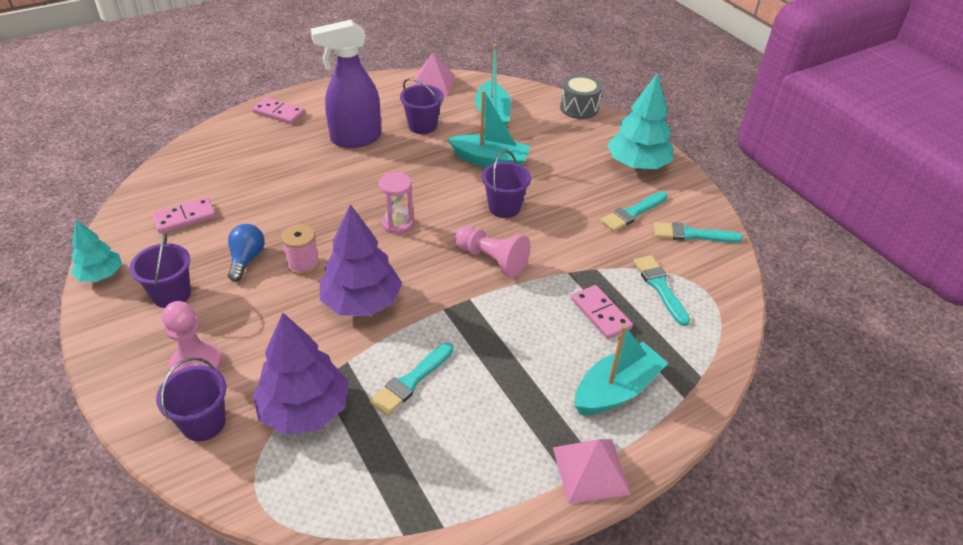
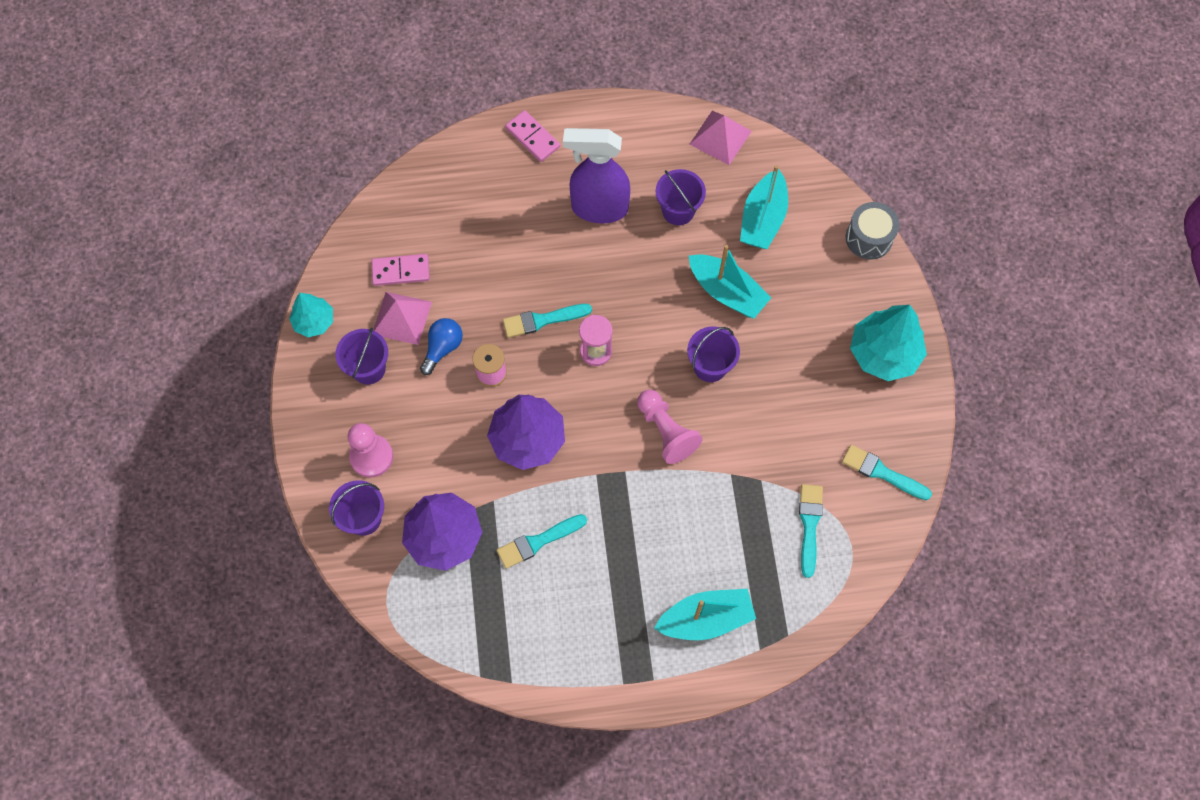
camera: 25 degrees right, 25 degrees up
pink pyramid [553,439,631,504] -> pink pyramid moved to [373,292,432,345]
pink domino [571,285,633,339] -> none
turquoise brush [601,191,668,231] -> turquoise brush moved to [503,304,592,338]

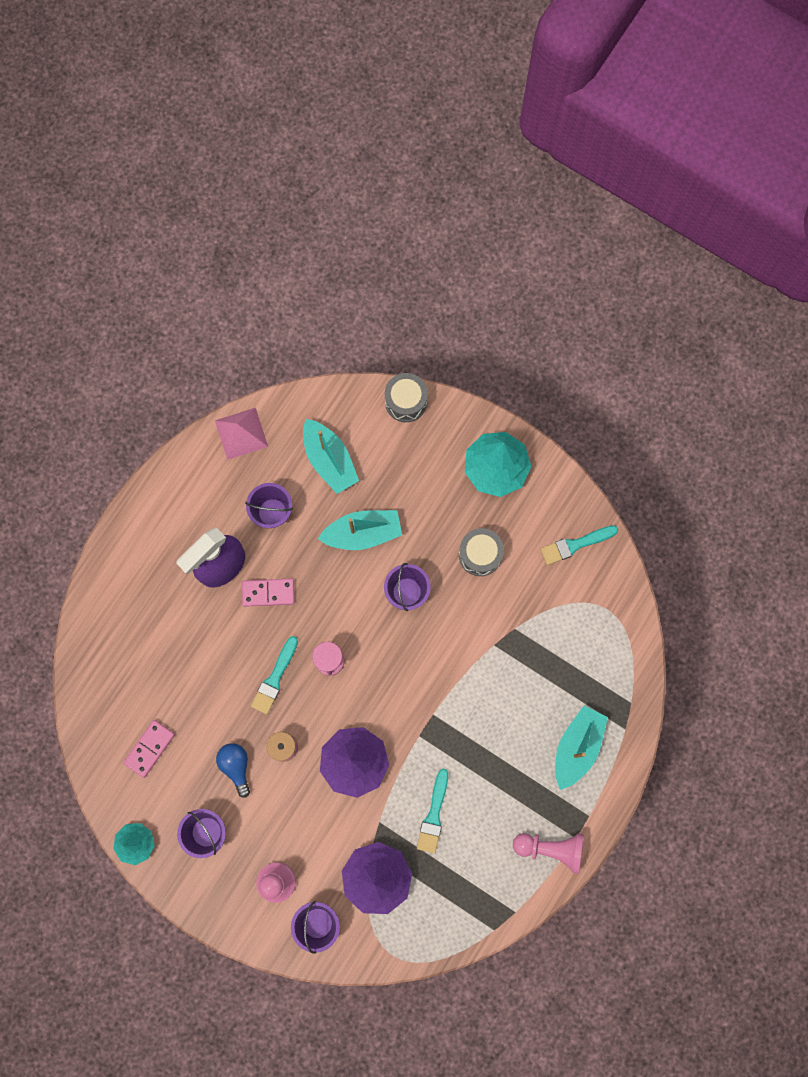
camera: 50 degrees left, 10 degrees up
pink pyramid [373,292,432,345] -> none
pink domino [505,110,560,162] -> pink domino moved to [242,578,295,607]
pink pawn [637,390,702,464] -> pink pawn moved to [513,833,584,874]
turquoise brush [799,484,823,578] -> none
none -> grey drum [459,528,504,576]

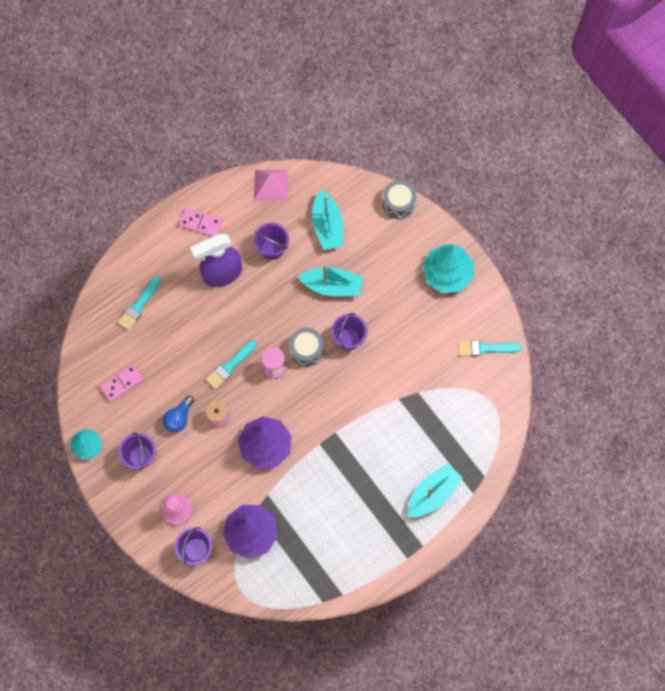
camera: 20 degrees right, 5 degrees down
blue light bulb [216,743,250,798] -> blue light bulb turned 150 degrees counterclockwise [163,396,194,432]
pink domino [242,578,295,607] -> pink domino moved to [179,208,222,236]
turquoise brush [417,769,448,853] -> turquoise brush moved to [118,276,161,330]
grey drum [459,528,504,576] -> grey drum moved to [289,328,324,367]
pink pawn [513,833,584,874] -> none

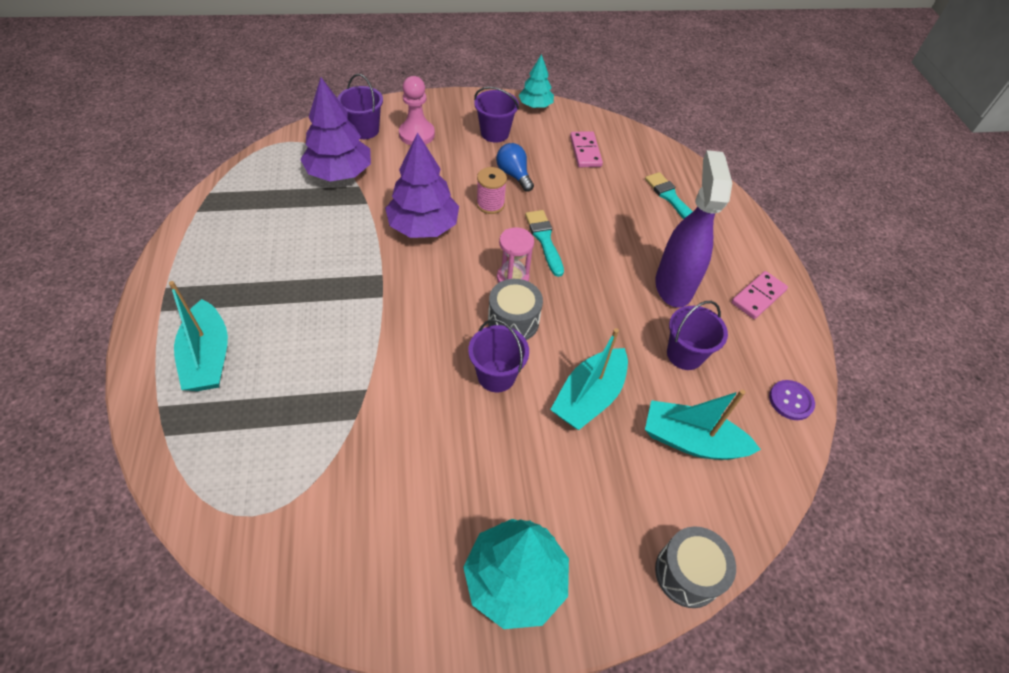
camera: 115 degrees right, 20 degrees down
pink pyramid [254,170,288,201] -> purple button [769,380,815,420]
turquoise brush [458,340,521,356] -> none

